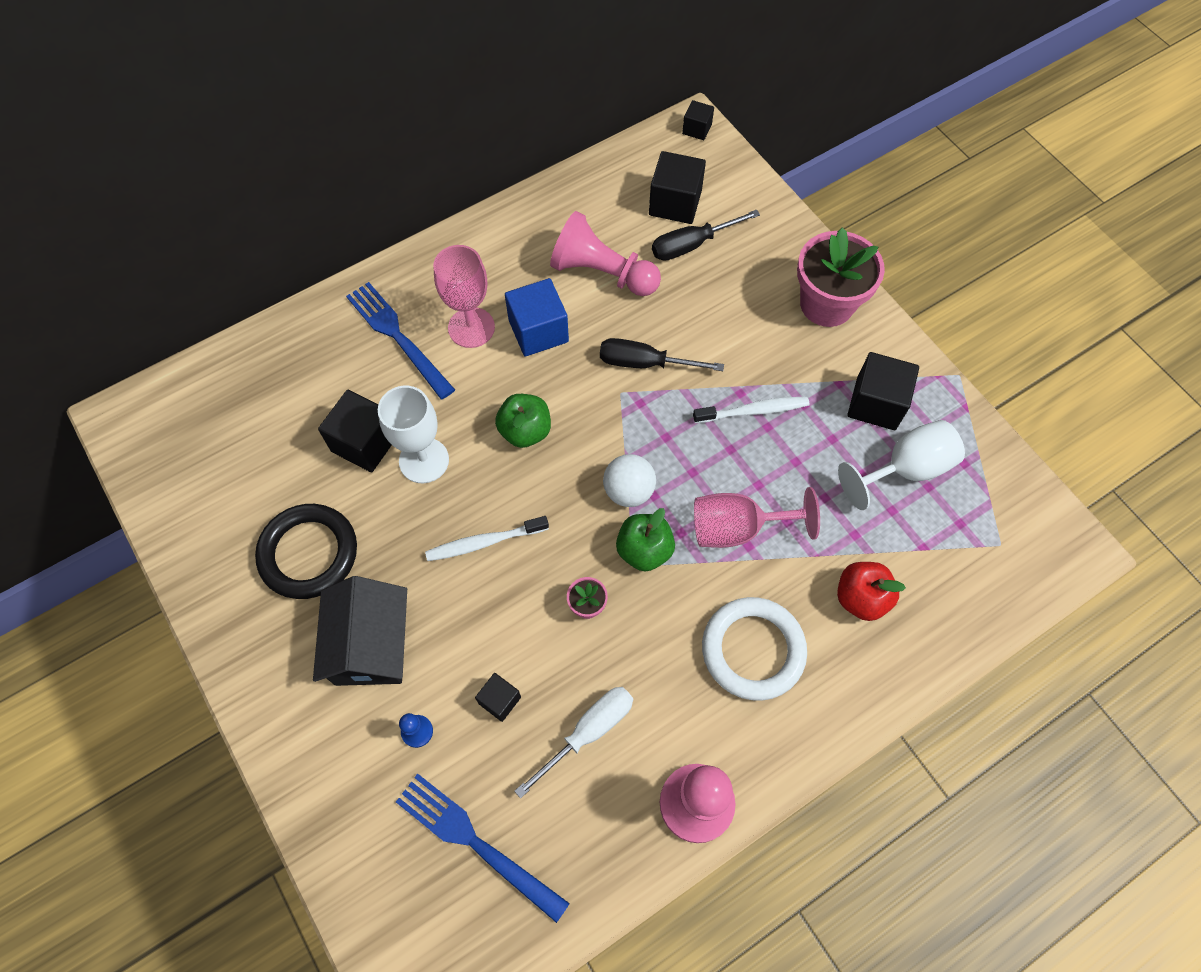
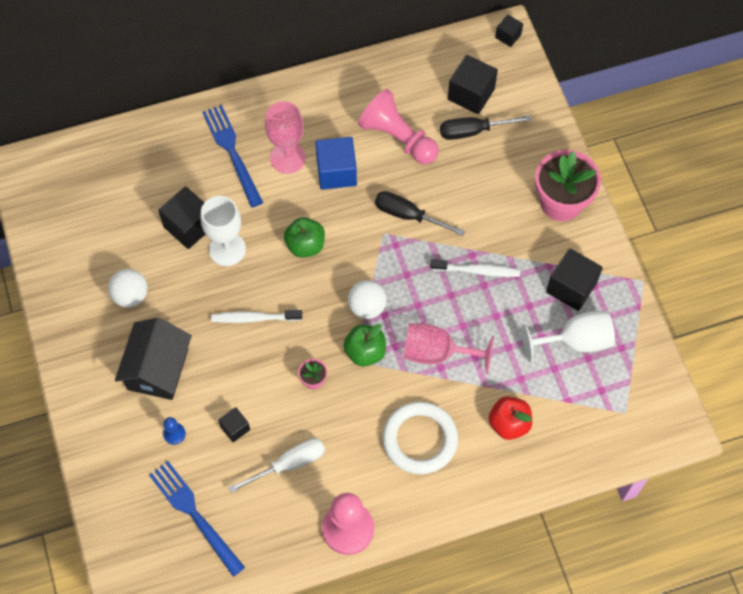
camera: 15 degrees right, 0 degrees up
black ring [255,504,357,599] -> white ball [108,269,147,308]

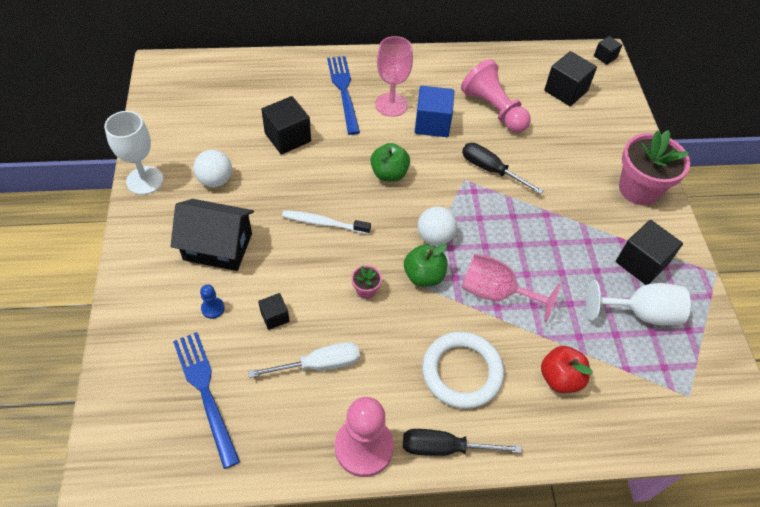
camera: 10 degrees right, 10 degrees down
black house [115,317,192,400] -> black house turned 75 degrees clockwise [171,199,254,271]
white goblet [201,196,246,266] -> white goblet moved to [104,111,163,195]
white toothbrush [430,259,520,277] -> none
black screwdriver [440,115,532,140] -> black screwdriver moved to [403,429,522,456]

